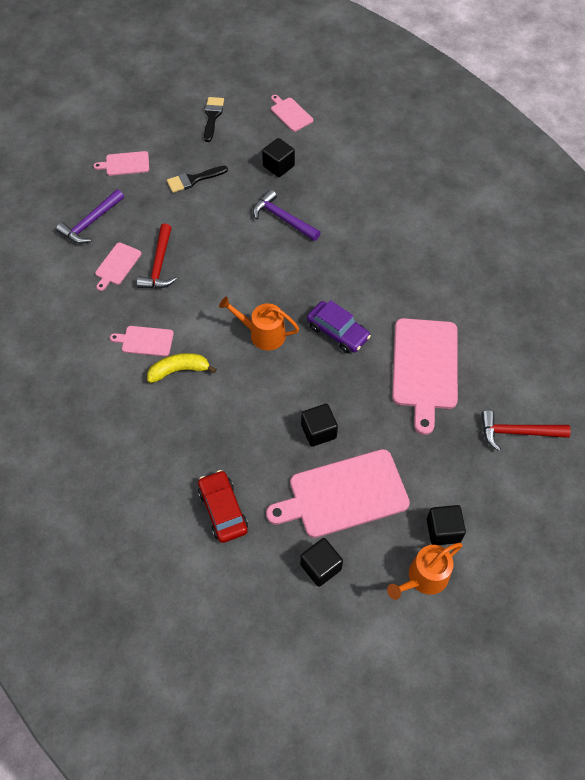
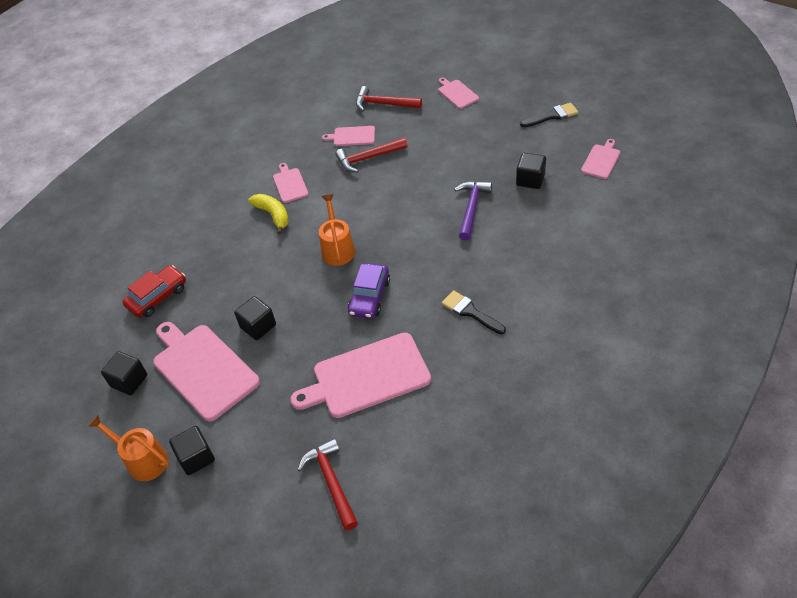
camera: 70 degrees right, 10 degrees down
purple hammer [56,189,124,244] -> red hammer [356,86,422,112]
black brush [167,166,228,193] -> black brush moved to [442,290,506,334]

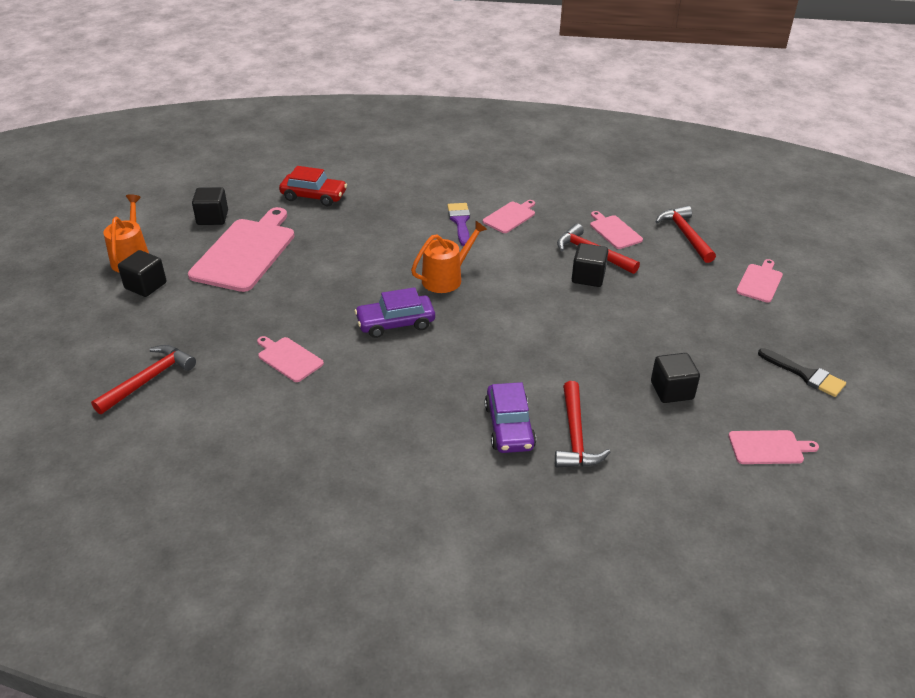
camera: 55 degrees right, 10 degrees down
black cube [234,296,276,340] -> black cube moved to [572,243,608,287]
yellow banana [248,194,289,234] -> purple brush [447,203,470,246]
pink cutting board [290,332,431,418] -> pink cutting board [257,336,324,382], size x0.49
black brush [442,290,506,334] -> none
purple hammer [454,181,492,240] -> none
none -> purple car [484,382,536,453]
none -> red hammer [555,381,610,468]

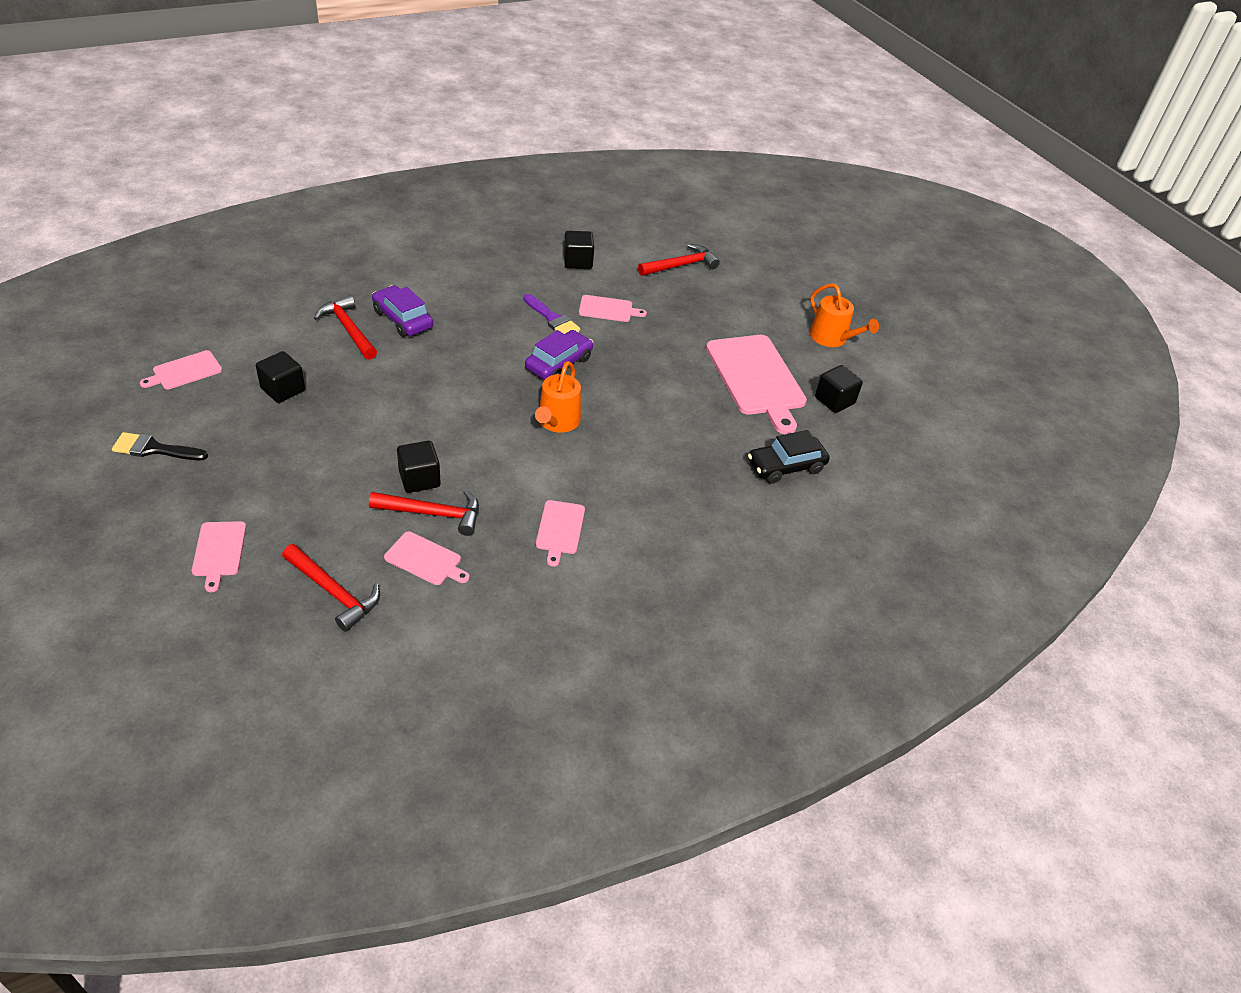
camera: 140 degrees right, 5 degrees up
red hammer [91,345,196,414] -> red hammer turned 120 degrees counterclockwise [638,244,720,276]
black cube [118,250,167,297] -> black cube moved to [564,231,594,269]
red car [279,166,347,206] -> black car [748,430,830,484]
purple brush [447,203,470,246] -> purple brush moved to [523,294,580,334]

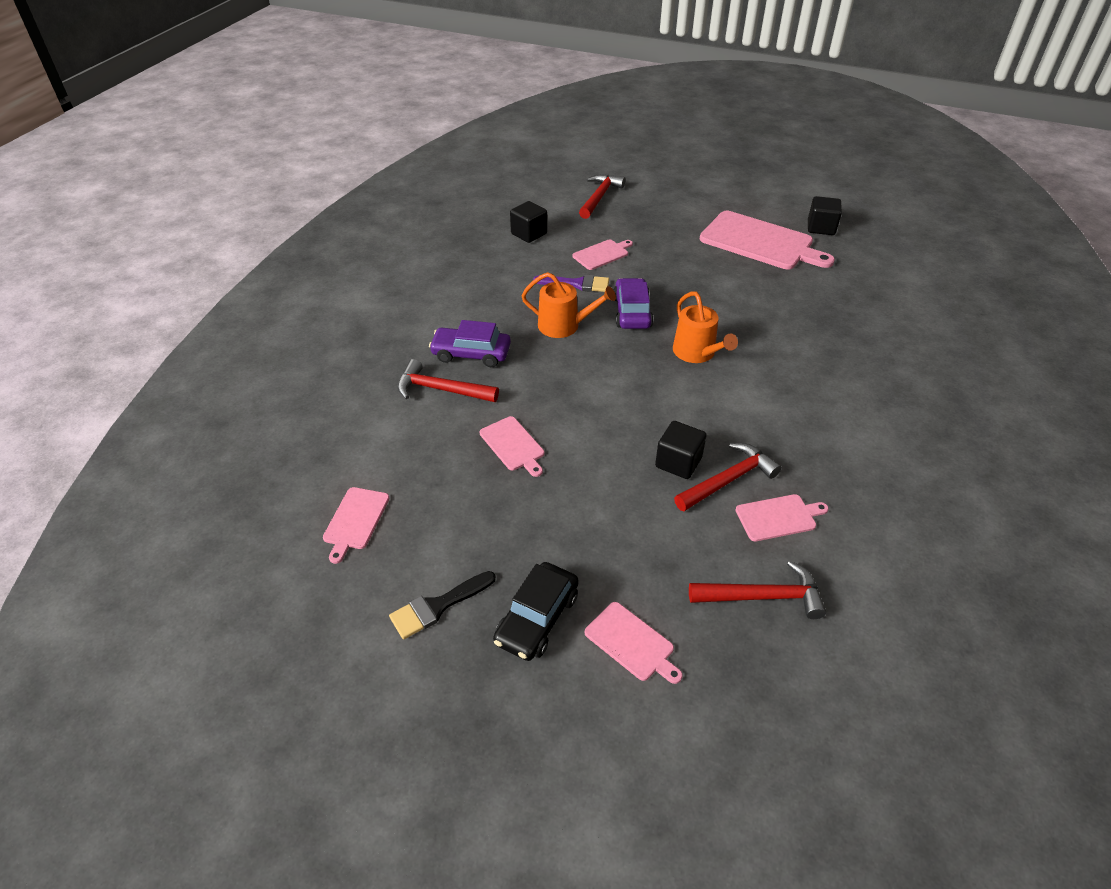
camera: 35 degrees left, 0 degrees up
black cube [256,351,305,403] -> none
pink cutting board [536,500,585,567] -> pink cutting board moved to [479,416,544,477]
black car [748,430,830,484] -> black car moved to [493,562,579,661]
orange watering can [810,284,879,347] -> orange watering can moved to [521,272,616,338]

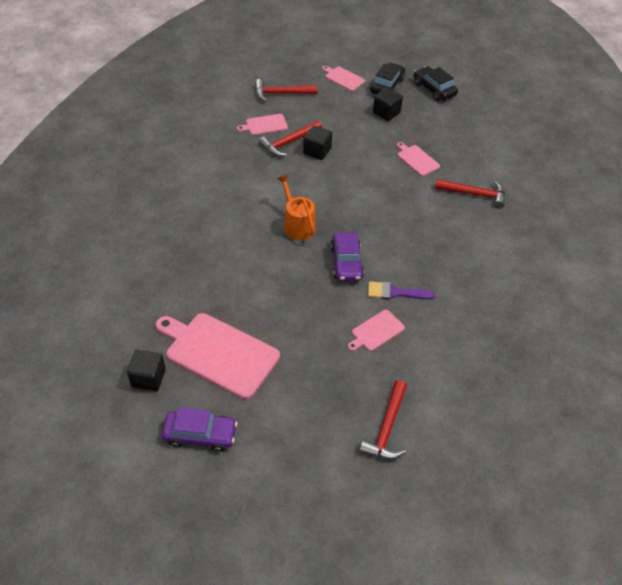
camera: 175 degrees right, 5 degrees up
pink cutting board [323,487,389,564] -> none
black brush [389,571,496,639] -> black car [413,66,458,101]
purple car [429,320,511,367] -> purple car moved to [162,407,237,452]
black cube [510,201,547,243] -> black cube moved to [373,88,403,121]
orange watering can [521,272,616,338] -> none

